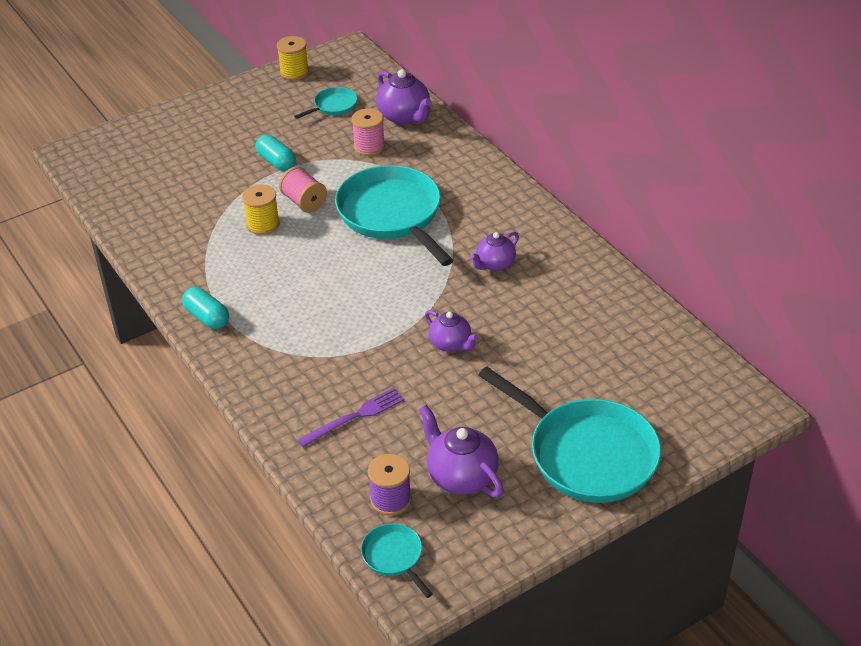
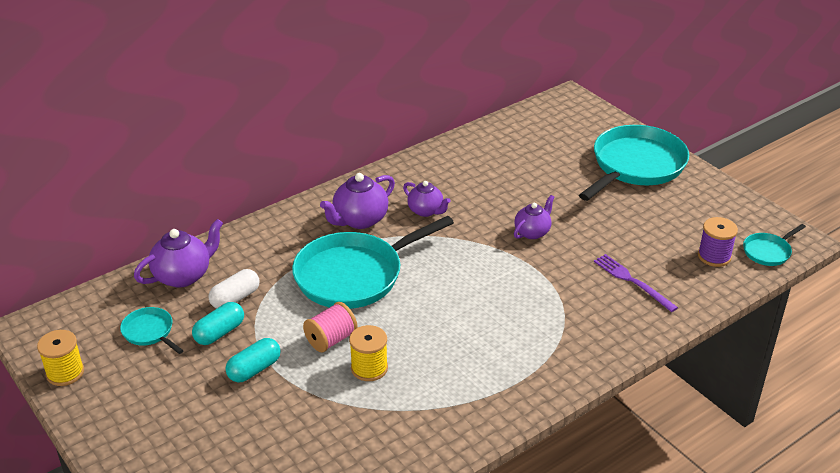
camera: 95 degrees left, 5 degrees down
turquoise capsule [182,287,229,329] -> turquoise capsule moved to [192,302,244,345]
pink spool [352,108,385,156] -> white capsule [208,269,260,309]
purple teapot [419,405,504,498] -> purple teapot moved to [320,173,395,229]

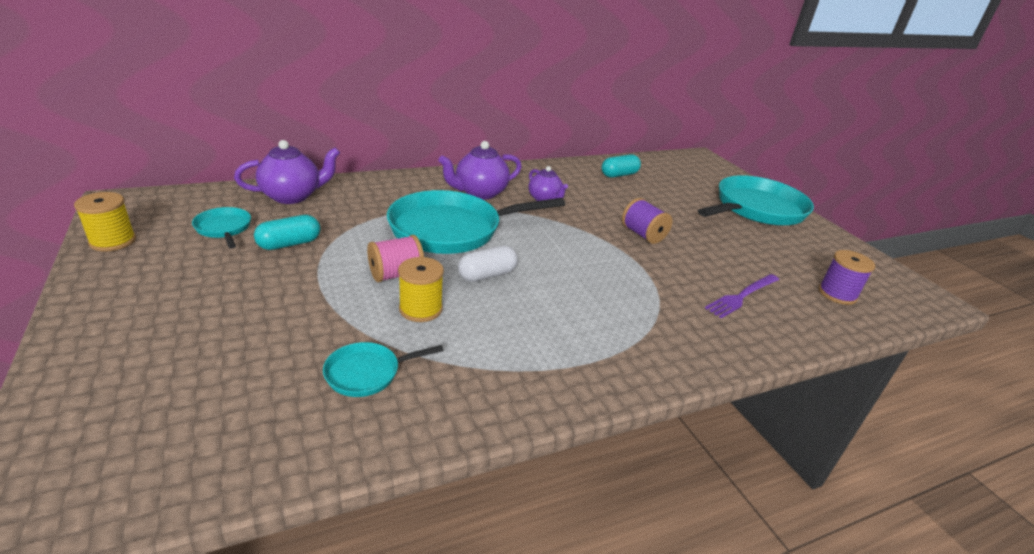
camera: 10 degrees right, 5 degrees down
white capsule [208,269,260,309] -> white capsule moved to [458,246,518,282]
turquoise capsule [225,338,281,382] -> turquoise capsule moved to [602,154,641,178]
purple teapot [514,195,554,239] -> purple spool [622,198,673,244]
purple fork [594,254,678,312] -> purple fork turned 105 degrees counterclockwise [705,274,779,318]
turquoise pan [743,224,806,266] -> turquoise pan moved to [323,342,444,397]

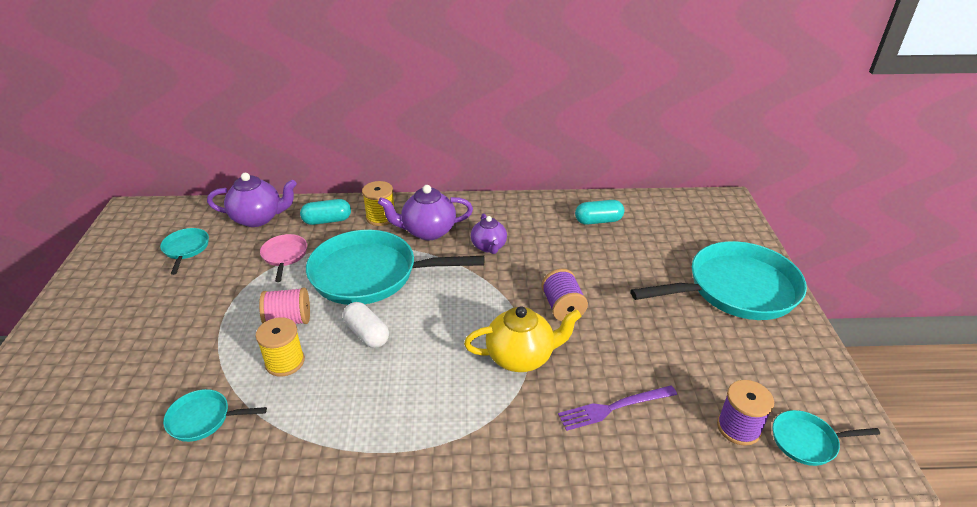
camera: 25 degrees right, 5 degrees up
yellow spool [74,192,136,251] -> yellow spool moved to [362,181,394,226]
turquoise capsule [254,215,320,250] -> turquoise capsule moved to [300,199,351,225]
white capsule [458,246,518,282] -> white capsule turned 60 degrees clockwise [343,302,389,348]
none -> pink pan [260,234,307,282]
none -> yellow teapot [464,306,581,372]
none -> turquoise pan [773,410,880,466]

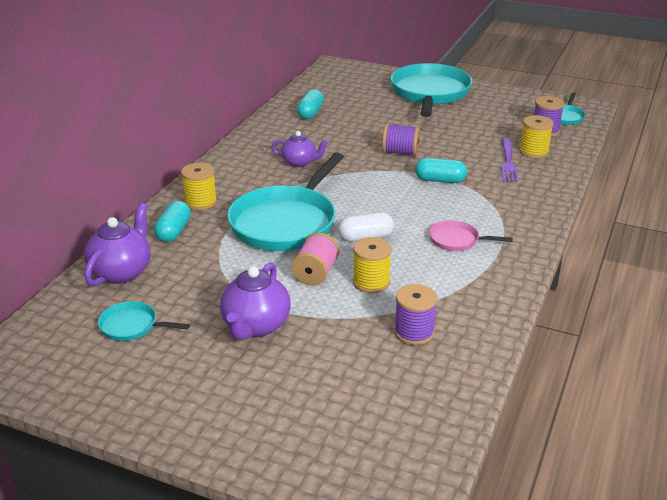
camera: 65 degrees left, 5 degrees down
turquoise pan [163,389,267,442] -> purple spool [394,284,437,345]
pink pan [260,234,307,282] -> pink pan moved to [429,220,513,251]
purple teapot [378,185,473,240] -> purple teapot moved to [220,263,291,340]
yellow teapot [464,306,581,372] -> turquoise capsule [415,158,467,183]
none -> yellow spool [519,115,553,158]

